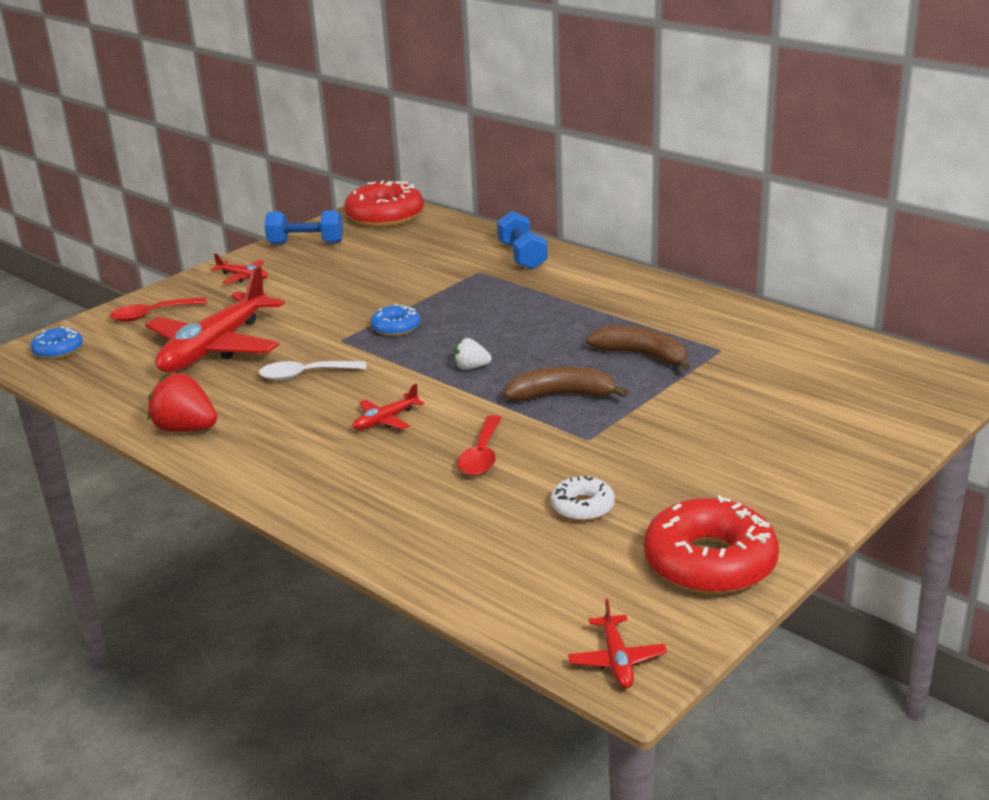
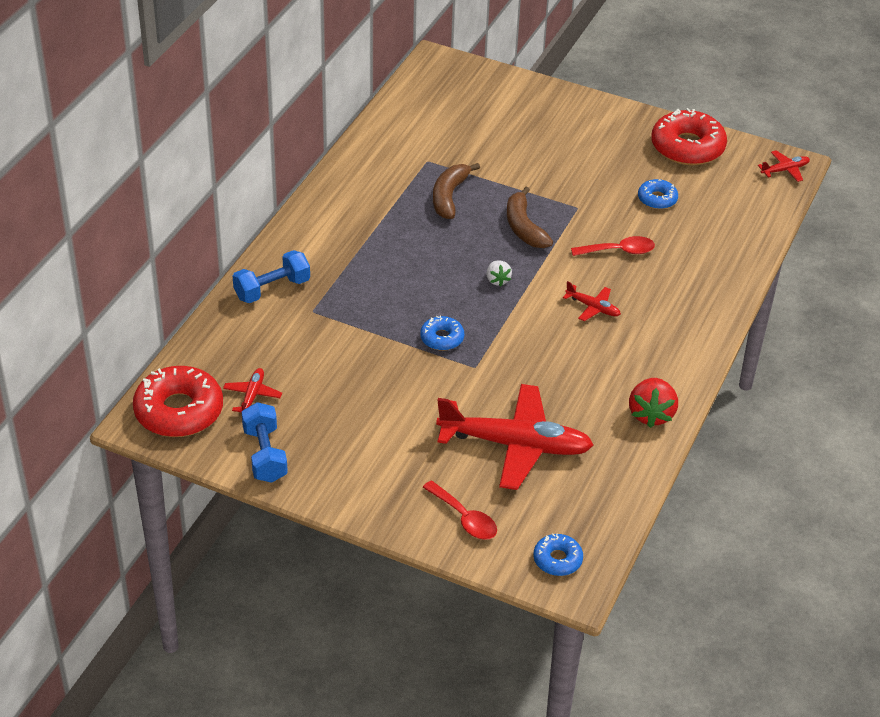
camera: 110 degrees left, 15 degrees up
red plane [211,253,268,284] -> red plane moved to [223,368,282,415]
white spoon [259,361,366,381] -> none
white donut [551,476,615,521] -> blue donut [638,179,678,209]

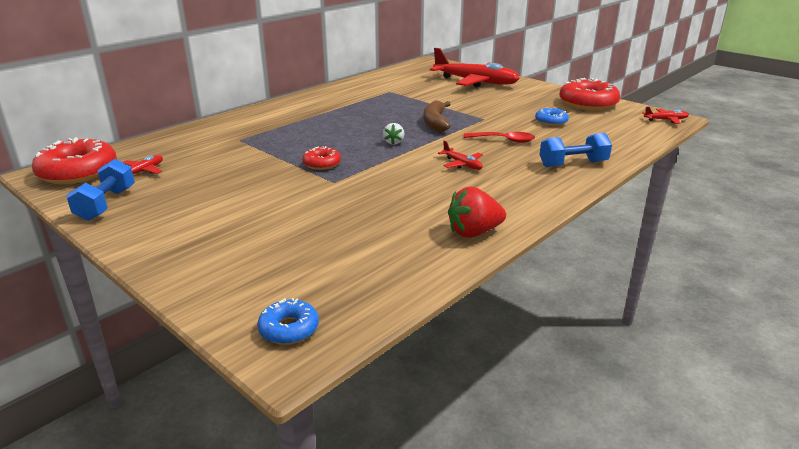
camera: 20 degrees right, 15 degrees down
blue dumbbell [233,250,310,303] -> blue dumbbell moved to [540,133,612,167]
blue donut [420,315,464,351] -> red donut [302,146,341,170]
red spoon [423,480,497,540] -> none
brown banana [433,163,480,219] -> none
red plane [436,384,593,490] -> red plane moved to [430,48,520,87]
red strawberry [629,378,678,428] -> red strawberry turned 45 degrees clockwise [448,187,506,238]

